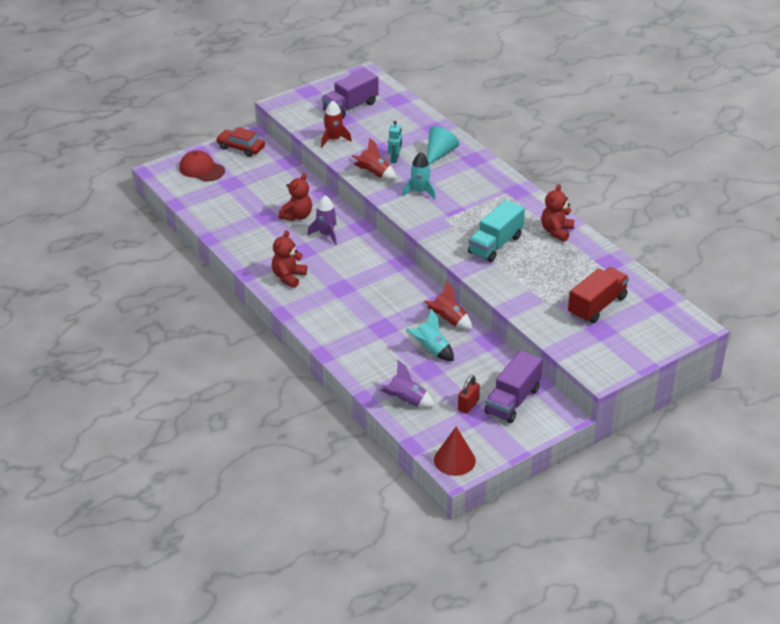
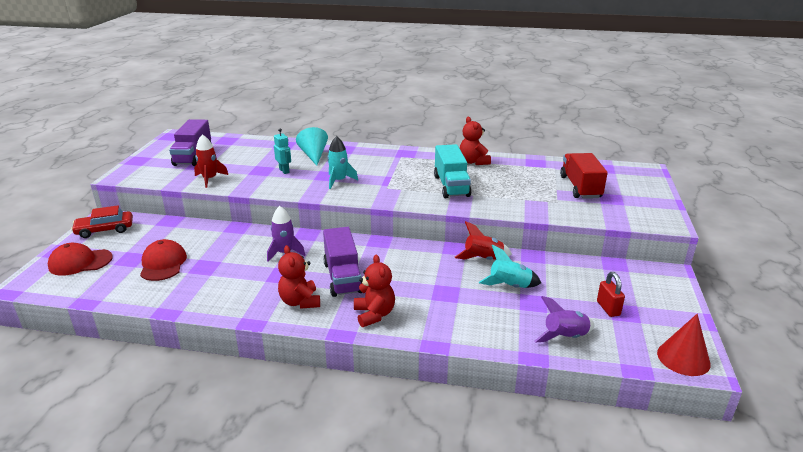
camera: 45 degrees left, 10 degrees down
red teddy bear [279,173,312,221] -> red teddy bear moved to [354,255,395,327]
red rocket [352,138,397,180] -> none
purple truck [485,350,543,423] -> purple truck moved to [323,227,362,297]
none -> red cap [140,239,187,281]

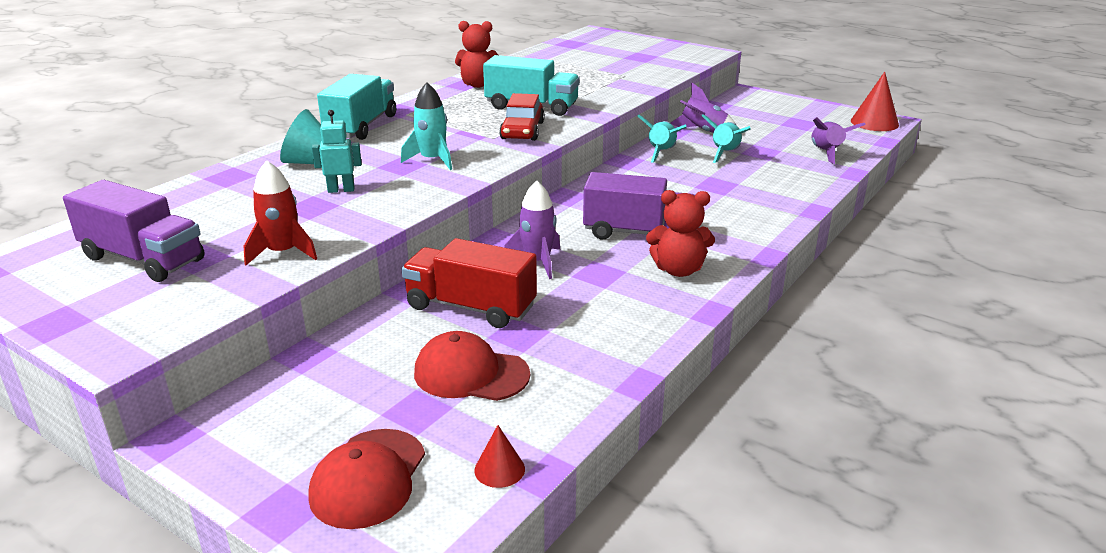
camera: 65 degrees left, 0 degrees up
red car [71,205,133,238] -> red car moved to [499,93,545,141]
red teddy bear [354,255,395,327] -> none
red rocket [455,221,512,260] -> turquoise rocket [638,115,686,163]
red truck [560,153,608,199] -> red truck moved to [402,238,537,328]
red padlock [597,272,625,317] -> none
none -> turquoise truck [317,74,396,140]
none -> red cone [474,425,525,488]
none -> purple rocket [670,82,737,133]

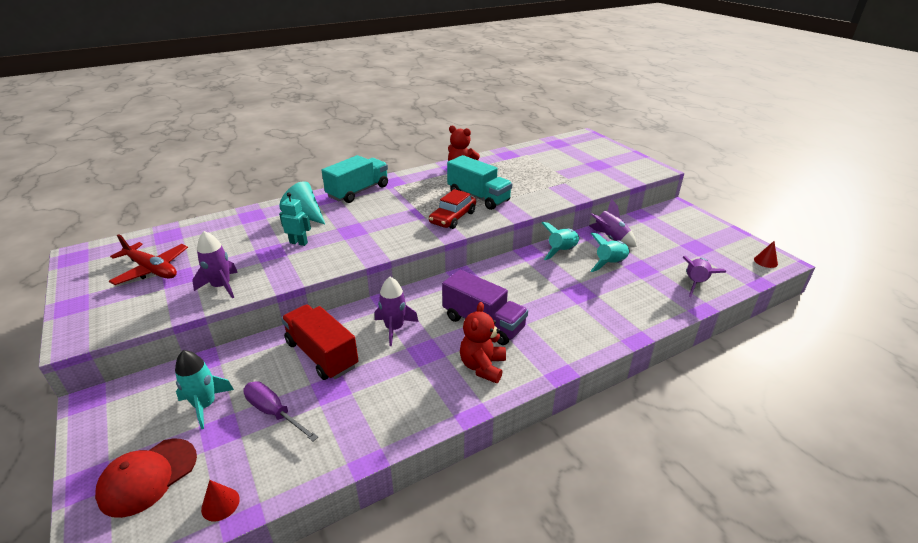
camera: 25 degrees right, 5 degrees up
purple truck [63,180,205,282] -> red plane [109,234,188,285]
red rocket [244,161,317,265] -> purple rocket [192,231,238,298]
turquoise rocket [401,82,452,170] -> turquoise rocket moved to [175,350,234,429]
red cap [414,331,530,401] -> purple screwdriver [243,381,318,441]
red teddy bear [646,190,715,277] -> red teddy bear turned 75 degrees clockwise [460,302,506,383]
red cone [851,72,899,131] -> red cone [754,241,778,268], size x0.55

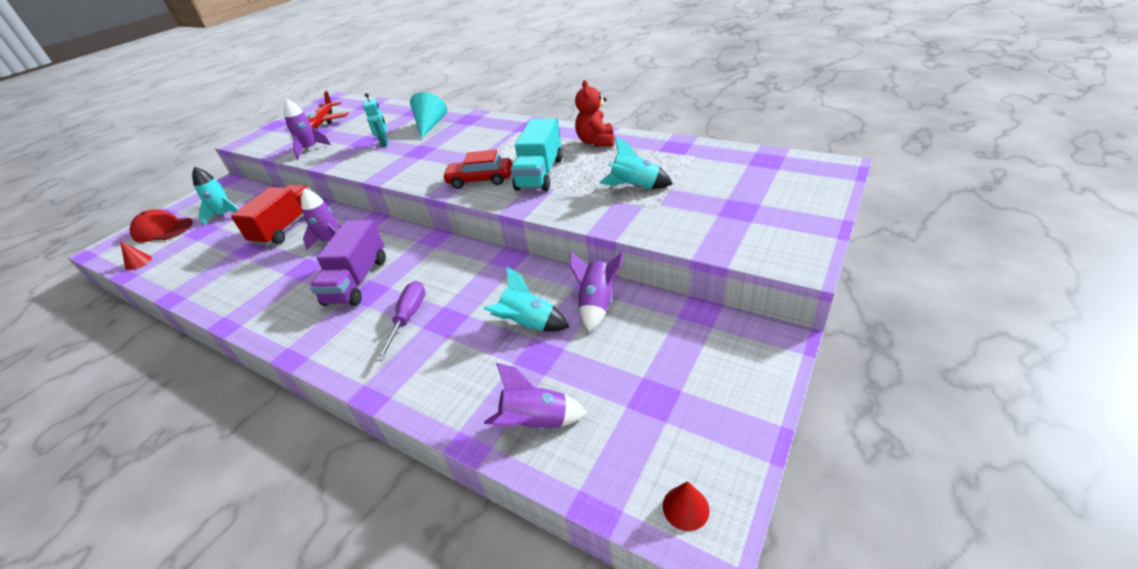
camera: 65 degrees right, 5 degrees up
purple screwdriver [243,381,318,441] -> purple screwdriver moved to [376,281,426,361]
turquoise truck [322,155,388,203] -> none
red teddy bear [460,302,506,383] -> none
turquoise rocket [542,222,579,260] -> turquoise rocket moved to [599,137,673,189]

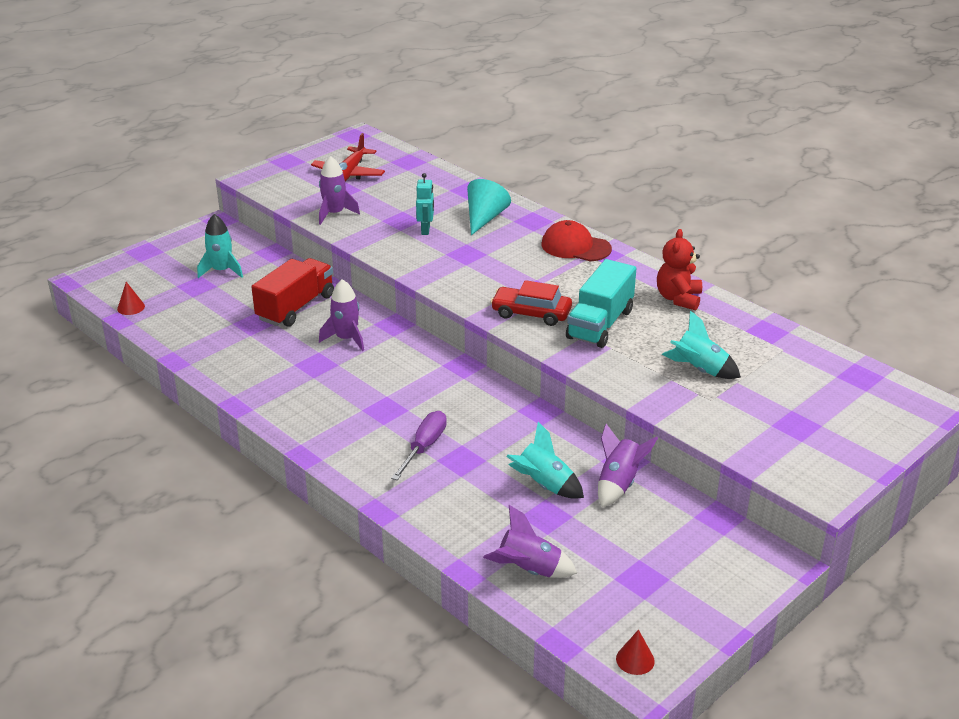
camera: 10 degrees right, 5 degrees down
red cap [130,209,193,243] -> red cap moved to [542,220,612,261]
purple truck [310,220,386,306] -> none

